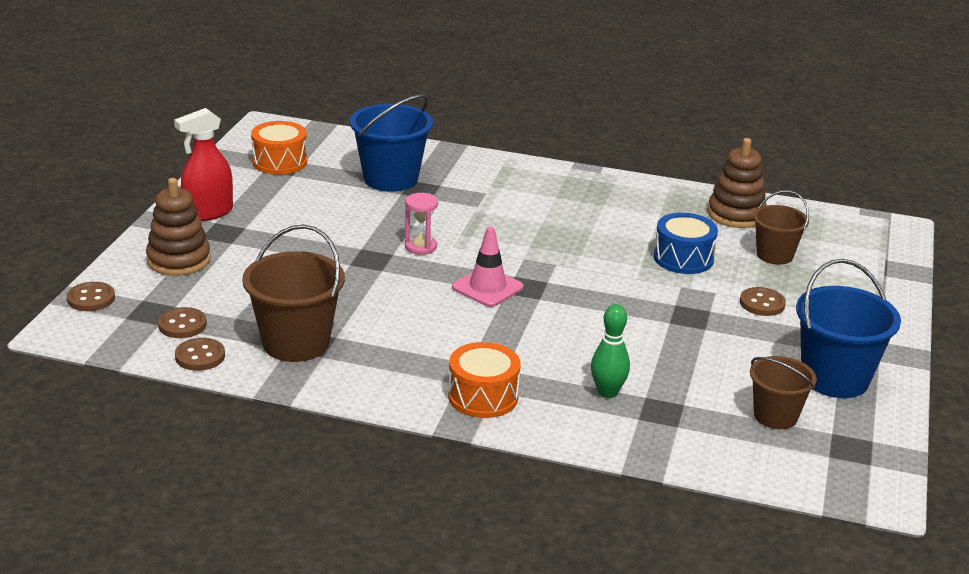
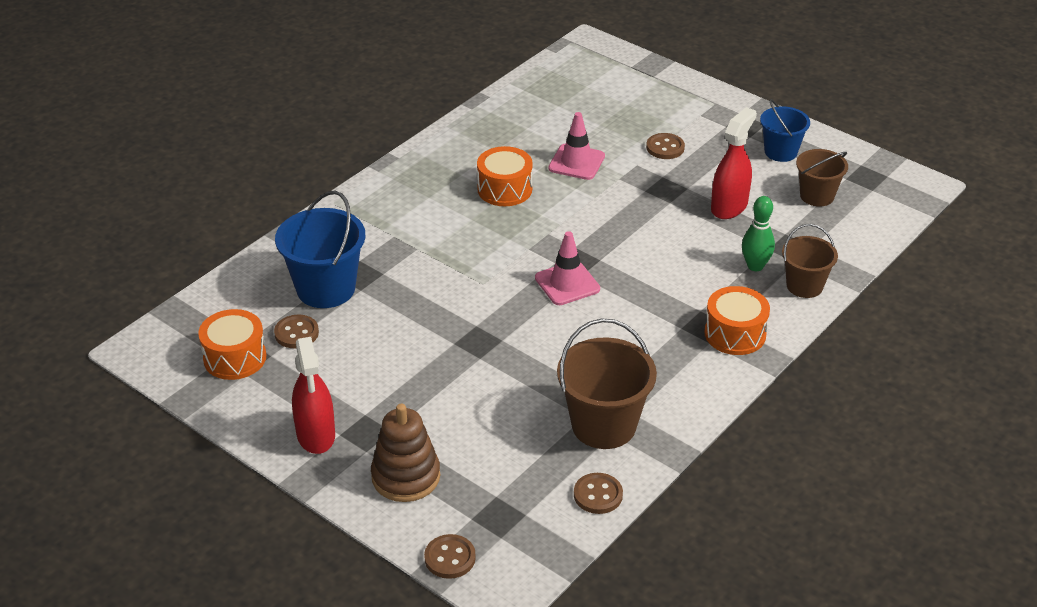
camera: 65 degrees left, 10 degrees up
brown button [158,307,207,338] -> brown button moved to [274,315,319,348]
pink hourglass [405,193,438,255] -> none
blue drum [654,213,718,274] -> pink traffic cone [548,112,605,180]
brown stacking toy [708,138,767,228] -> none
brown bucket [753,190,809,265] -> brown bucket moved to [782,224,838,298]
blue bucket [796,259,901,398] -> blue bucket [760,99,810,162], size x0.62
none -> orange drum [477,146,533,206]
none -> red spray bottle [711,107,757,219]

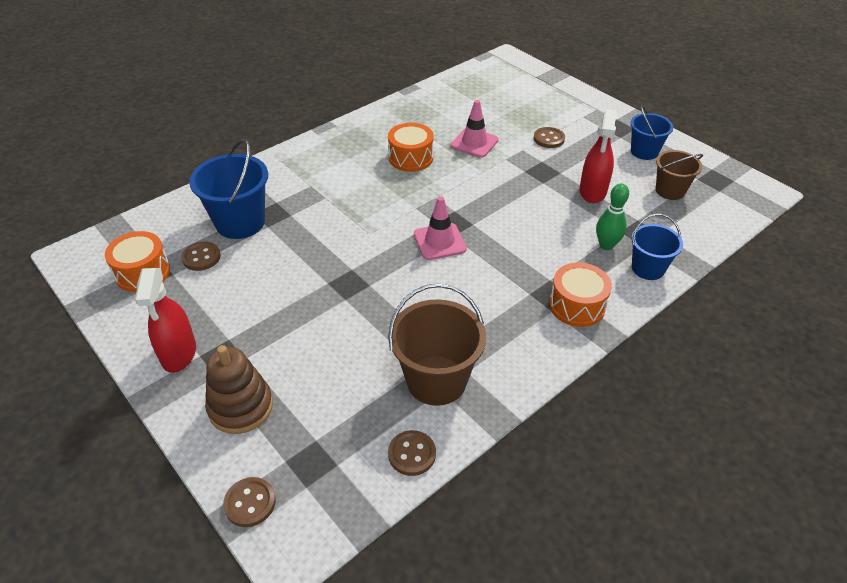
camera: 10 degrees right, 5 degrees up
red spray bottle [711,107,757,219] -> red spray bottle turned 150 degrees clockwise [580,110,617,203]
brown bucket [782,224,838,298] -> blue bucket [631,214,683,280]

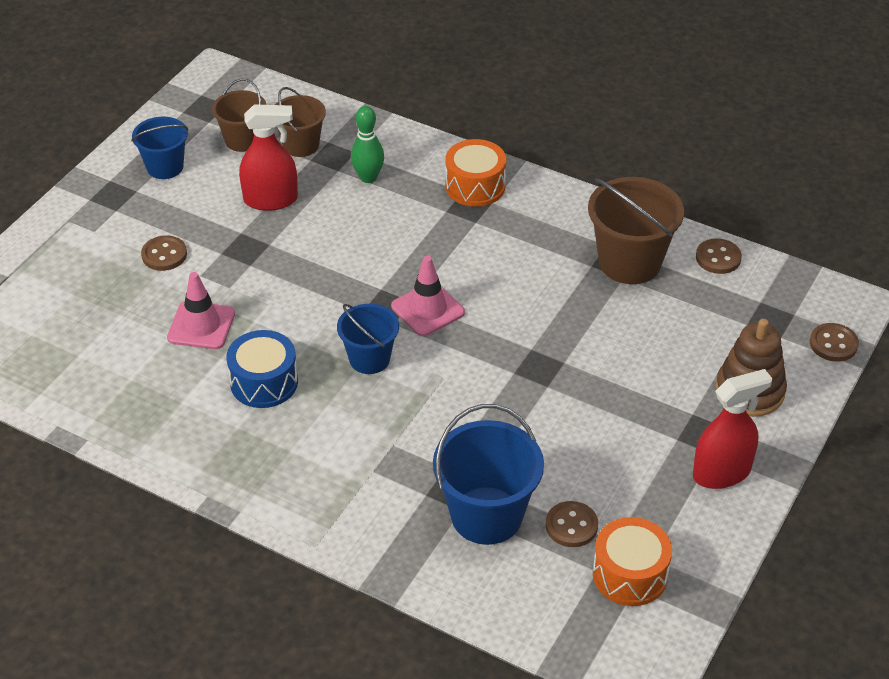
camera: 110 degrees left, 0 degrees up
orange drum [388,123,434,172] -> blue drum [227,330,298,408]
blue bucket [631,214,683,280] -> blue bucket moved to [337,304,399,374]
none -> brown bucket [275,87,326,157]

